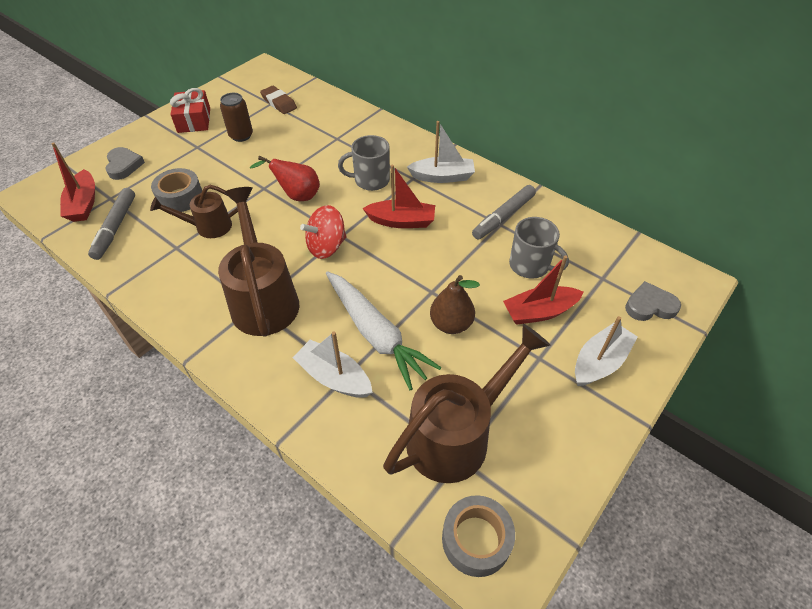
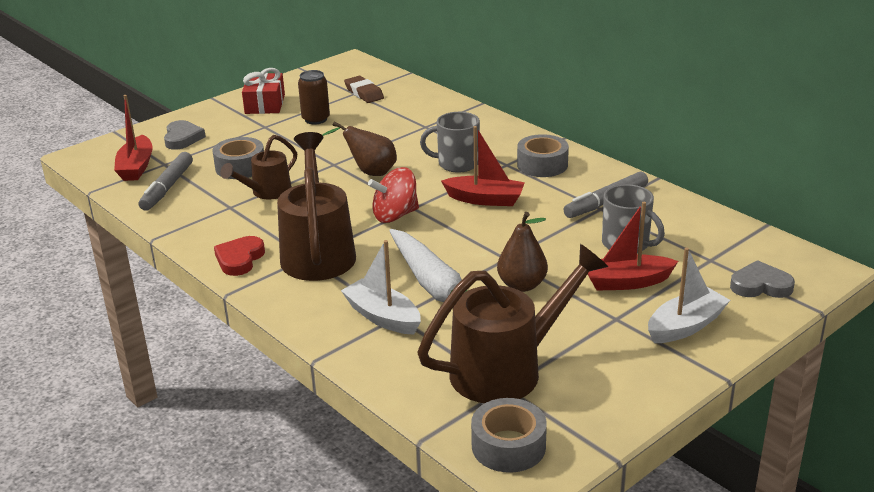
camera: 10 degrees right, 20 degrees down
brown watering can [150,185,238,238] -> brown watering can turned 45 degrees counterclockwise [220,135,297,199]
red pear [250,156,320,201] -> brown pear [322,122,397,176]
white boat [407,121,475,183] -> grey tape [517,134,569,177]
none -> red heart [214,236,265,276]

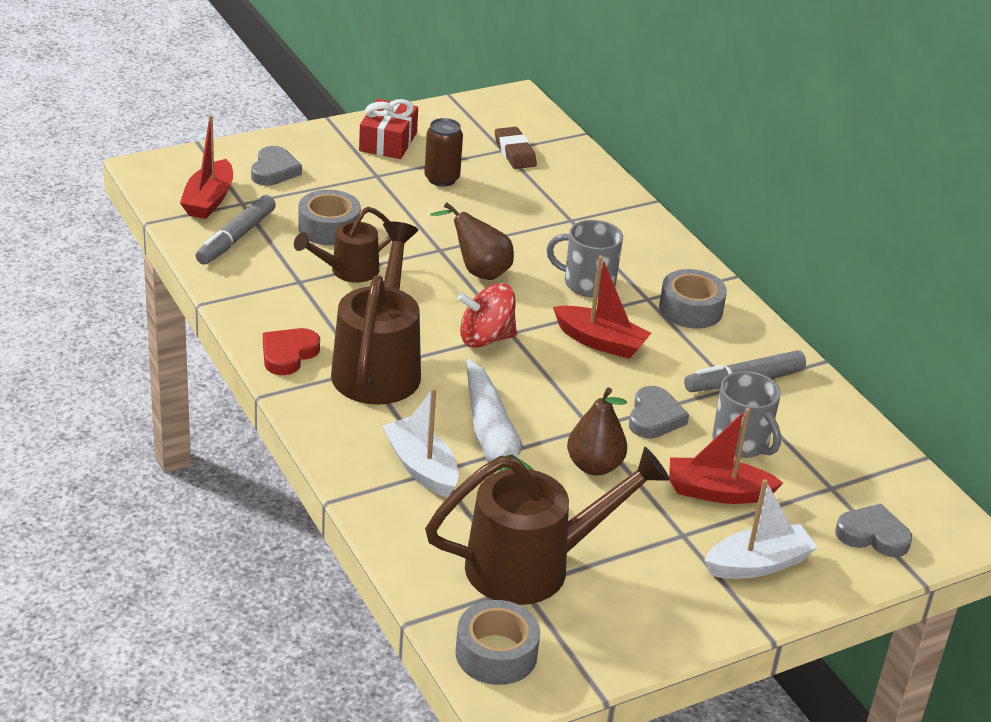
camera: 10 degrees right, 5 degrees up
none -> grey heart [629,386,689,438]

